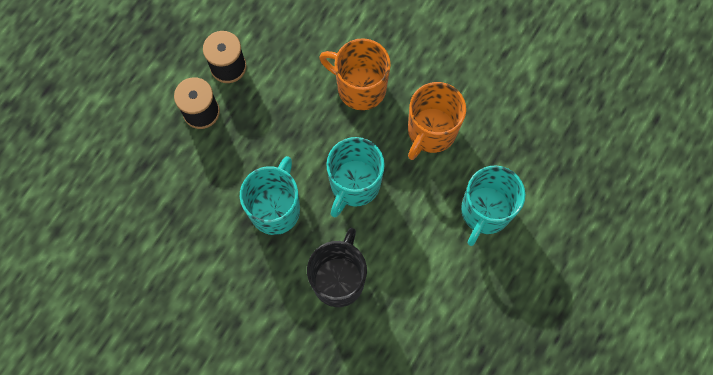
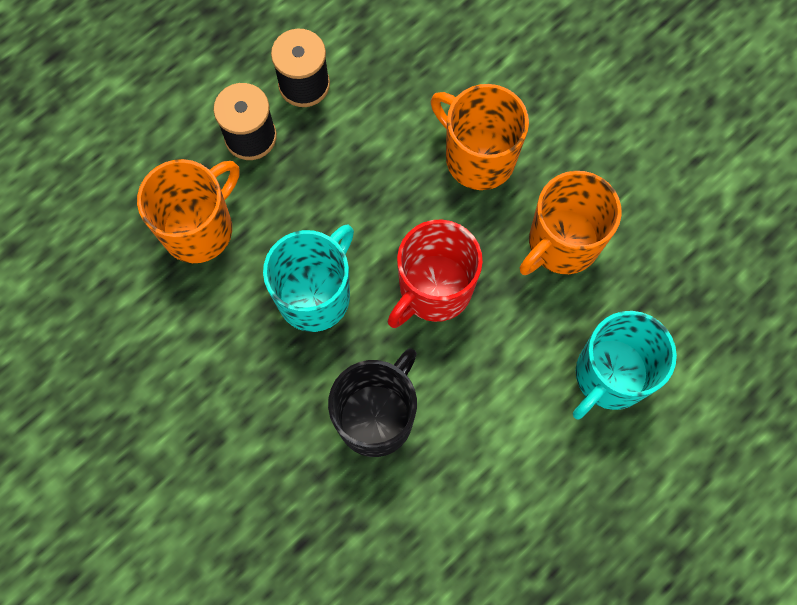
camera: 15 degrees right, 0 degrees up
turquoise mug [326,137,385,217] -> red mug [388,220,483,328]
none -> orange mug [137,159,239,263]

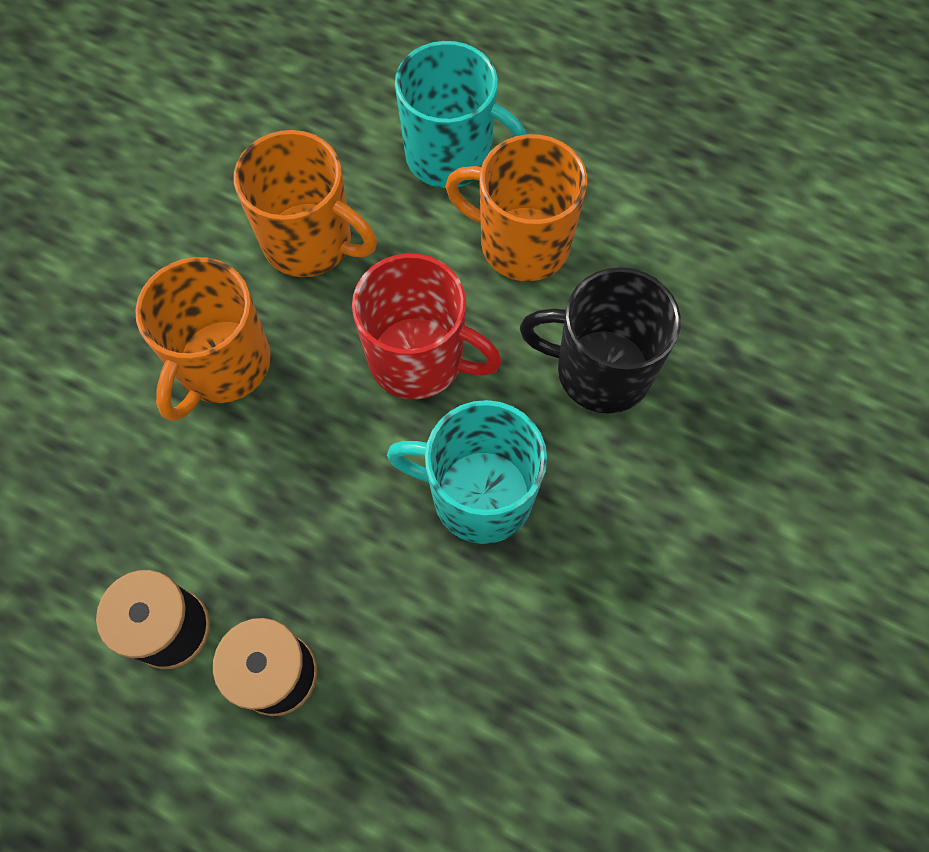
camera: 110 degrees left, 5 degrees down
orange mug [137,159,239,263] -> orange mug moved to [445,134,587,281]

